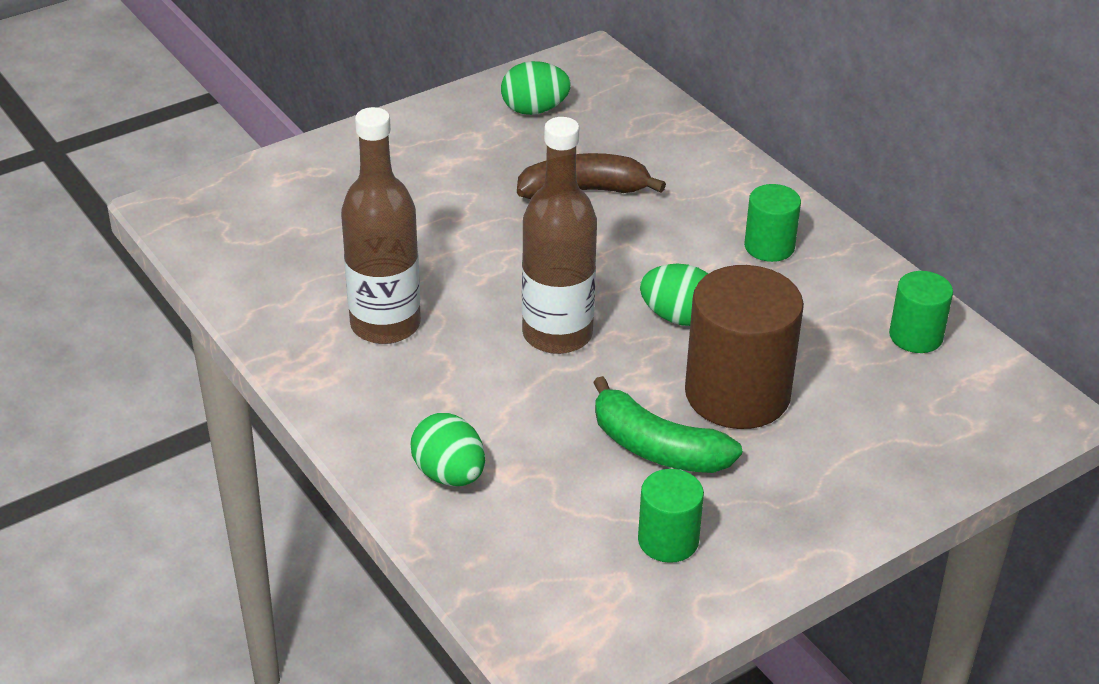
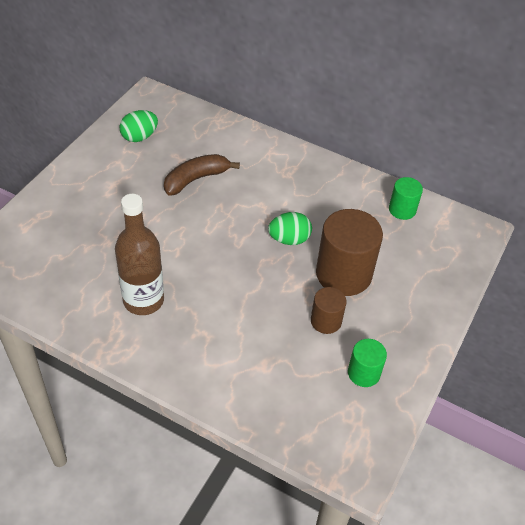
camera: 30 degrees left, 10 degrees up
green egg [410,413,485,486] -> none
brown bottle [522,117,597,354] -> none
green banana [593,376,742,473] -> brown cylinder [311,287,346,334]
green cylinder [744,184,801,262] -> none

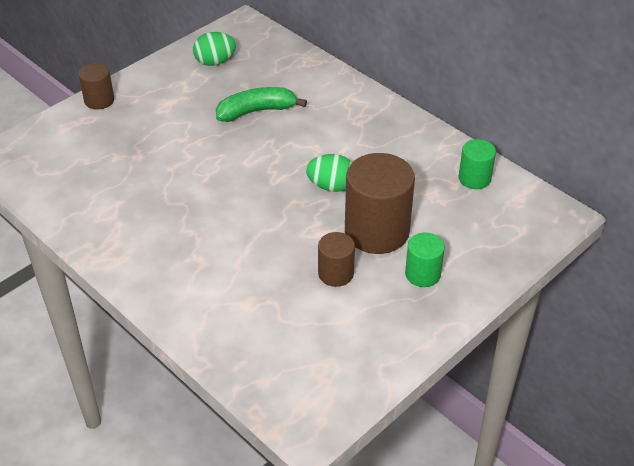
camera: 20 degrees right, 5 degrees down
brown bottle [115,194,164,315] -> none
brown banana [164,154,240,196] -> green banana [216,87,307,122]
green cylinder [348,339,387,387] -> green cylinder moved to [405,233,445,287]
none -> brown cylinder [78,63,114,110]

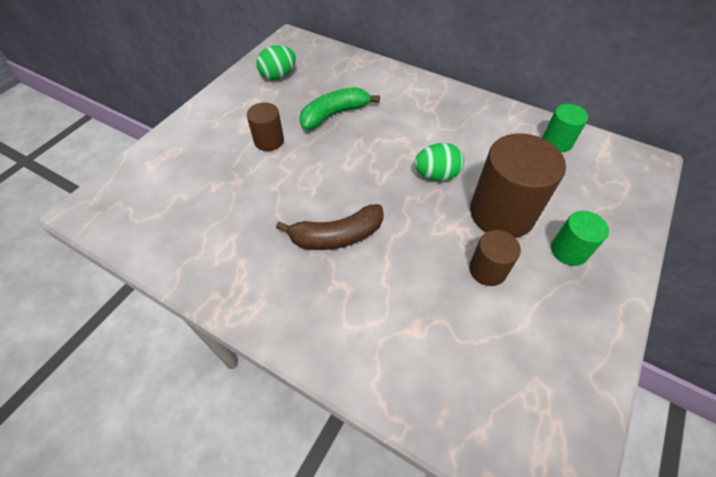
camera: 15 degrees left, 10 degrees up
brown cylinder [78,63,114,110] -> brown cylinder moved to [247,102,284,151]
none -> brown banana [276,204,384,250]

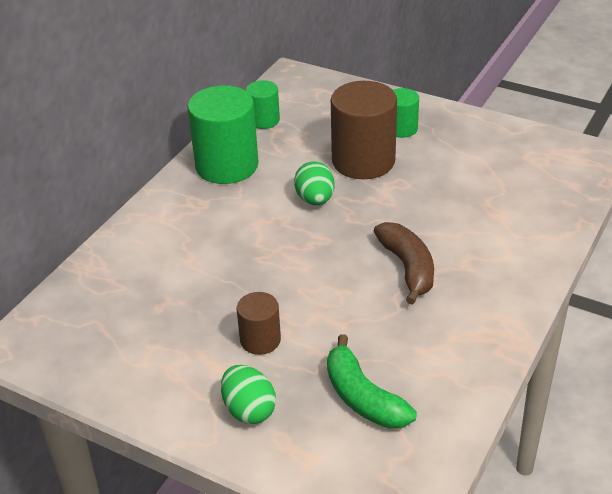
camera: 90 degrees left, 15 degrees down
green egg [256,45,296,80] -> green egg moved to [221,365,276,424]
green banana [300,87,380,130] -> green banana moved to [327,334,417,429]
brown cylinder [469,230,521,286] -> none
none -> green cylinder [187,85,259,184]

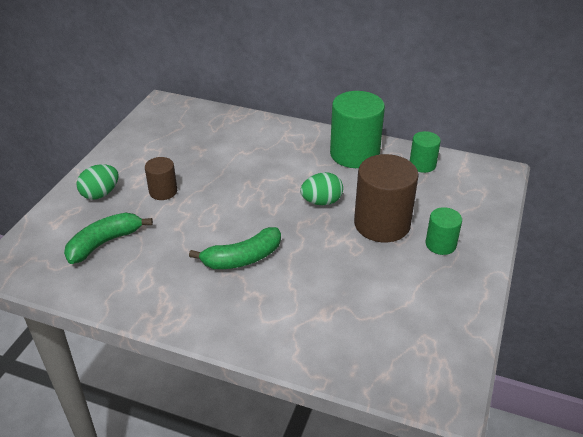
camera: 80 degrees right, 0 degrees up
brown banana [374,222,434,305] -> green banana [189,227,281,269]

